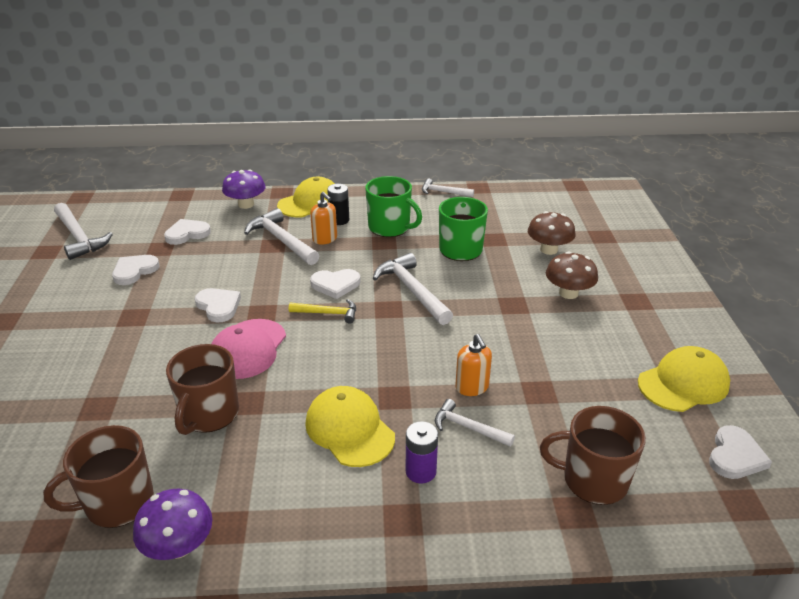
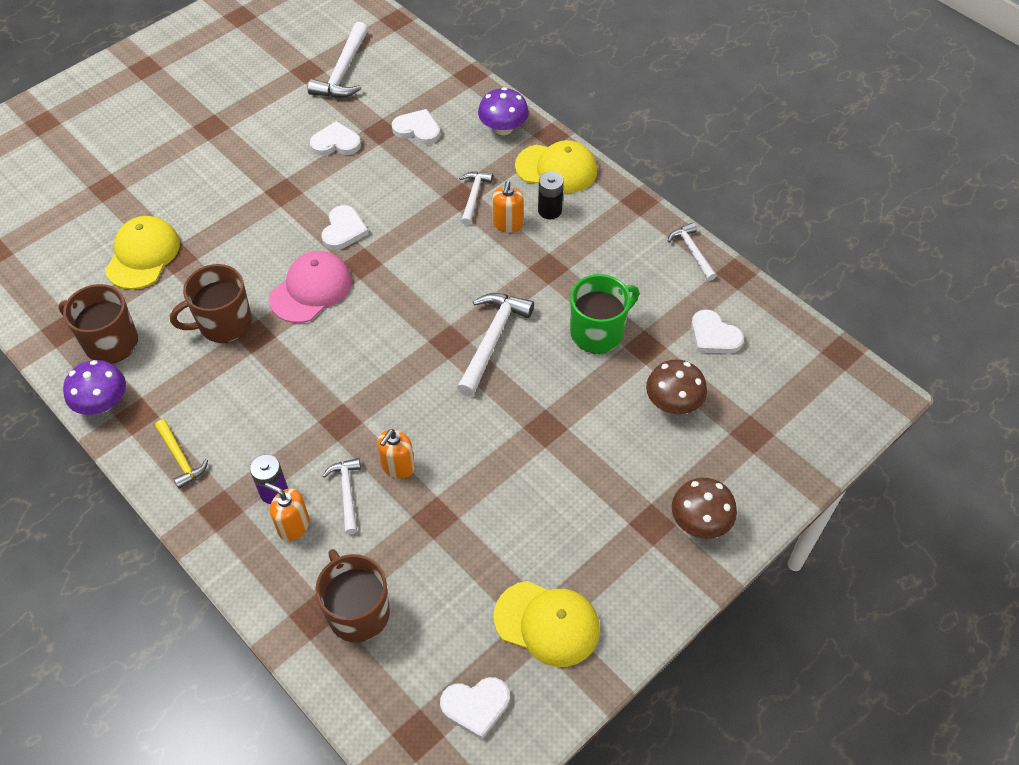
camera: 50 degrees right, 20 degrees up
pink cap [211,319,286,379] -> pink cap turned 150 degrees clockwise [269,251,352,323]
white hammer [244,208,319,265] -> white hammer [459,172,493,225], size x0.60
yellow hammer [289,299,356,324] -> yellow hammer moved to [155,420,208,489]
yellow cap [305,386,395,467] -> yellow cap moved to [105,216,180,289]
white heart [310,269,361,299] -> white heart moved to [691,309,744,354]
green mug [365,176,422,237] -> none
brown mushroom [546,251,598,299] -> brown mushroom moved to [672,478,737,539]
none -> orange soap dispenser [264,483,309,541]

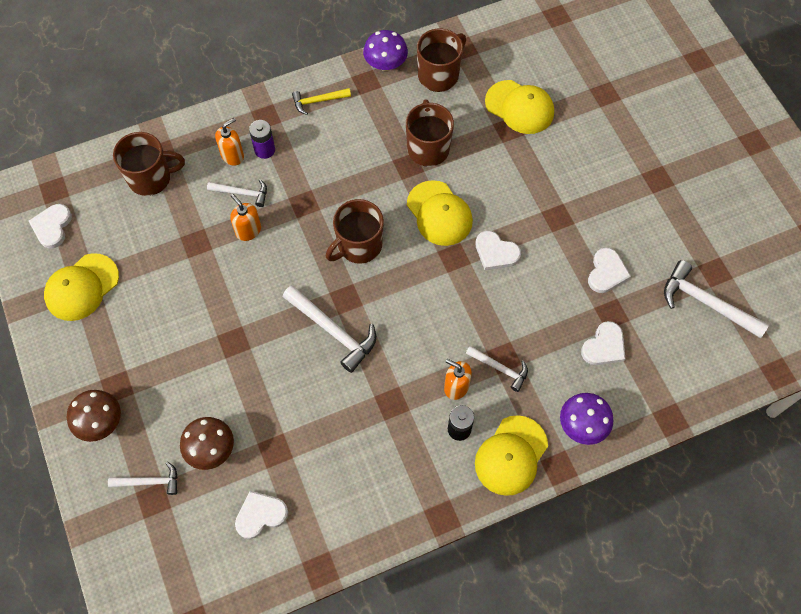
camera: 110 degrees right, 10 degrees up
pink cap [269,251,352,323] -> yellow cap [407,180,473,246]
green mug [570,274,639,354] -> none
white hammer [668,223,717,281] -> white hammer moved to [108,462,178,495]
none -> brown mug [326,199,384,264]

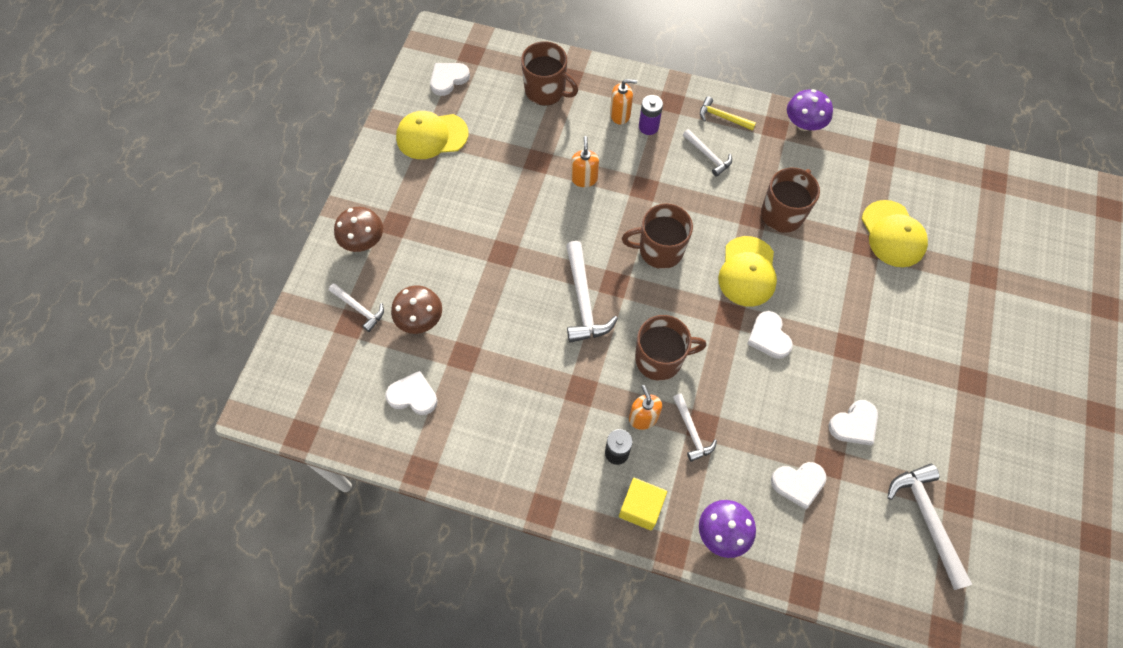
camera: 40 degrees right, 0 degrees up
white hammer [207,179,267,207] -> white hammer moved to [683,129,732,177]
brown mug [417,28,466,92] -> brown mug moved to [635,315,706,381]
yellow cap [475,415,548,496] -> yellow cube [619,478,667,531]

